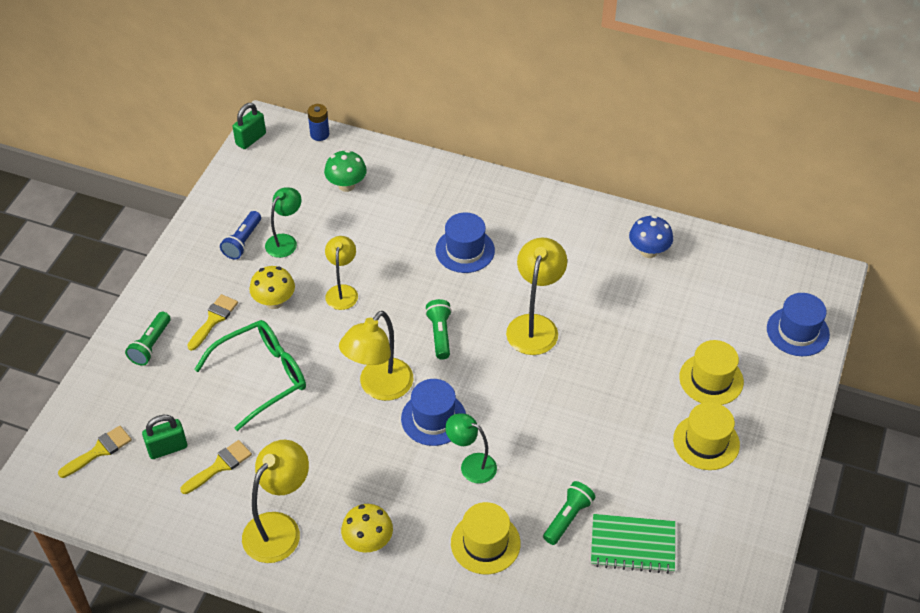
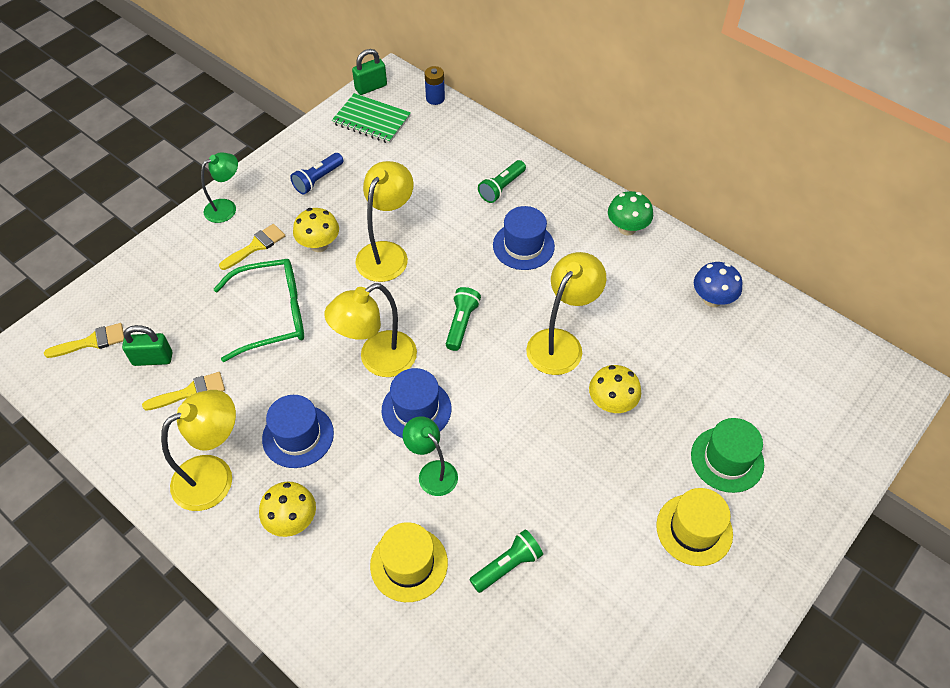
camera: 20 degrees right, 5 degrees up
green flashlight [125,312,171,366] -> green flashlight moved to [478,160,526,203]
green lamp [265,187,301,258] -> green lamp moved to [201,152,238,223]
green mushroom [324,150,367,192] -> green mushroom moved to [608,191,653,235]
yellow lamp [325,236,358,310] -> yellow lamp [355,161,414,282], size x1.55
green notebook [591,514,675,574] -> green notebook moved to [332,93,411,144]
yellow hat [679,340,744,405] -> green hat [691,418,764,493]
blue hat [767,293,830,356] -> blue hat moved to [262,395,334,468]
none -> yellow mushroom [589,365,641,413]

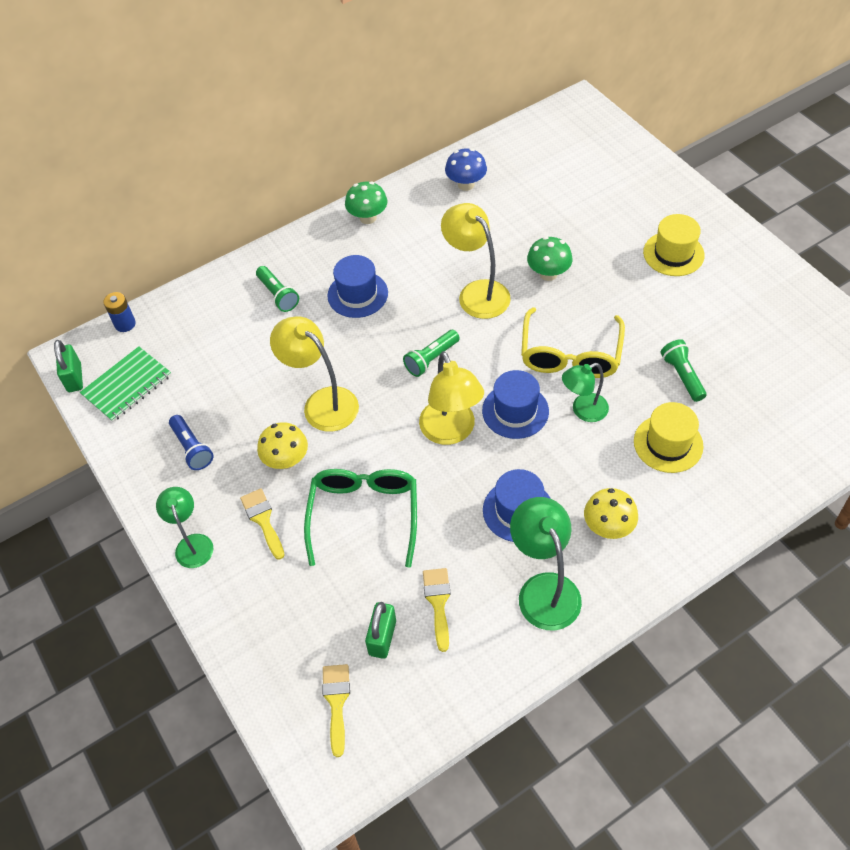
camera: 70 degrees left, 0 degrees up
yellow lamp [161,390,236,511] -> green lamp [510,497,582,630]
green flashlight [446,287,481,351] -> green flashlight turned 75 degrees counterclockwise [403,330,460,377]
yellow mushroom [589,365,641,413] -> green mushroom [527,236,572,281]
green hat [691,418,764,493] -> none
none -> yellow glasses [521,307,625,378]

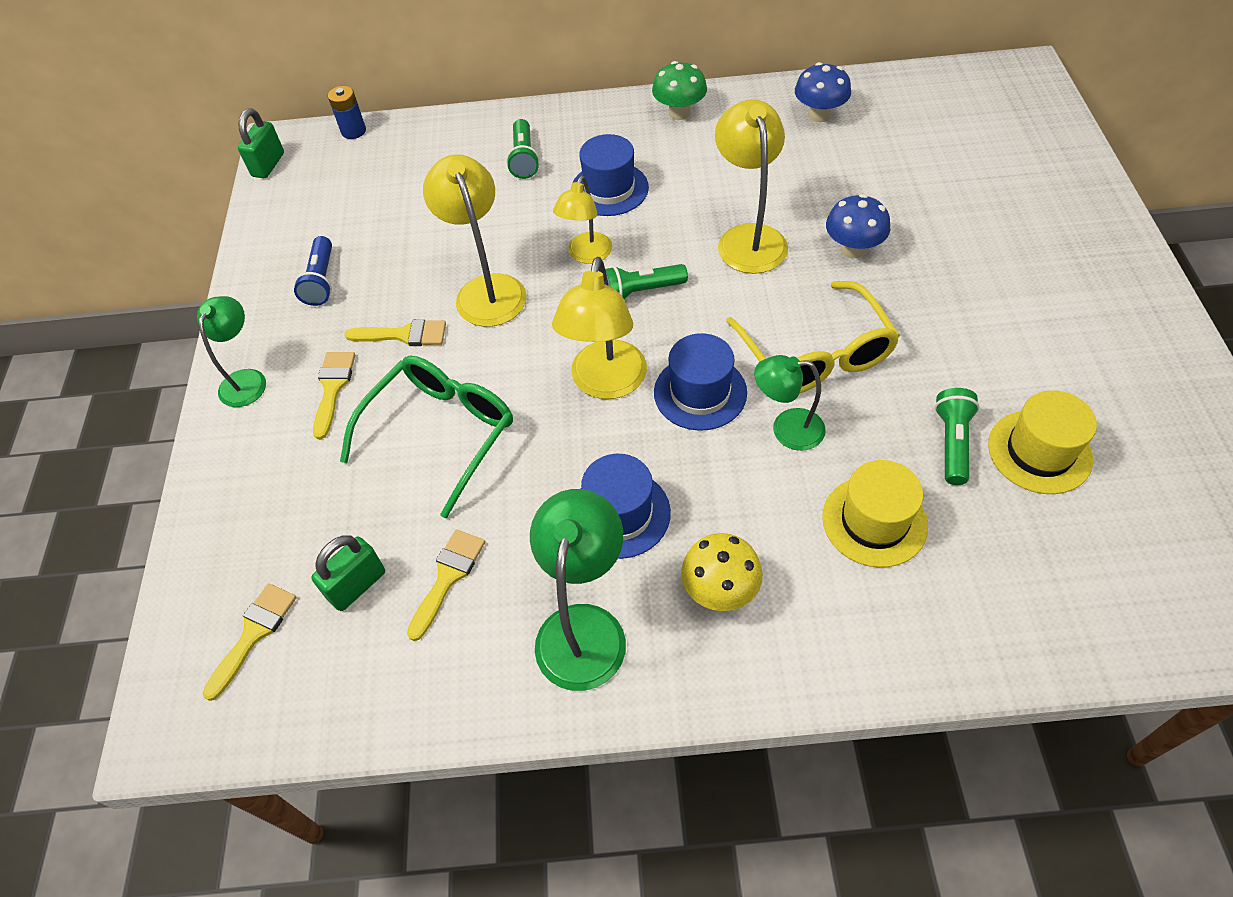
camera: 30 degrees right, 0 degrees up
green notebook [80,346,171,422] -> none
yellow mushroom [257,422,308,469] -> yellow brush [344,319,446,346]
yellow glasses [521,307,625,378] -> yellow glasses turned 60 degrees counterclockwise [726,281,900,394]
green mushroom [527,236,572,281] -> blue mushroom [826,194,890,258]
yellow hat [643,214,705,276] -> yellow hat moved to [988,390,1097,494]
none -> yellow lamp [553,176,612,264]

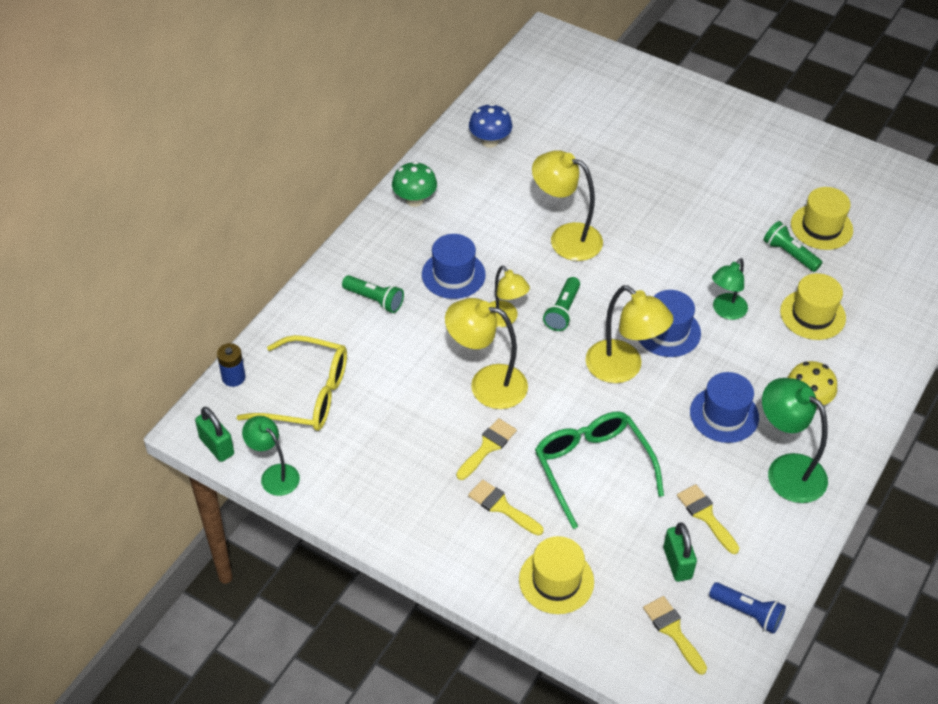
camera: 60 degrees left, 5 degrees down
green lamp [197,296,266,407] -> green lamp moved to [242,416,300,496]
blue flashlight [294,236,332,306] -> blue flashlight moved to [709,582,786,634]
yellow glasses [726,281,900,394] -> yellow glasses moved to [236,335,347,431]
blue mushroom [826,194,890,258] -> none
none -> yellow hat [519,536,594,614]

